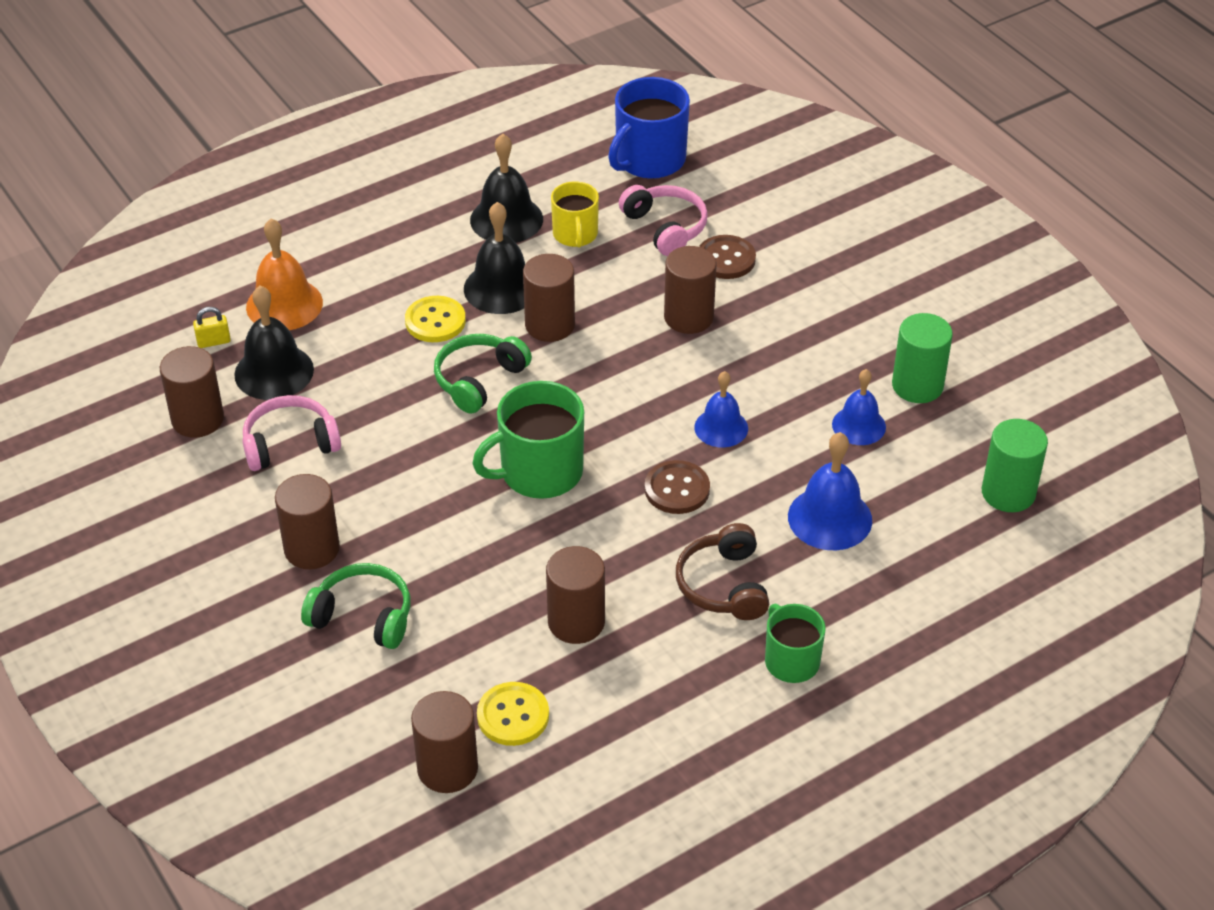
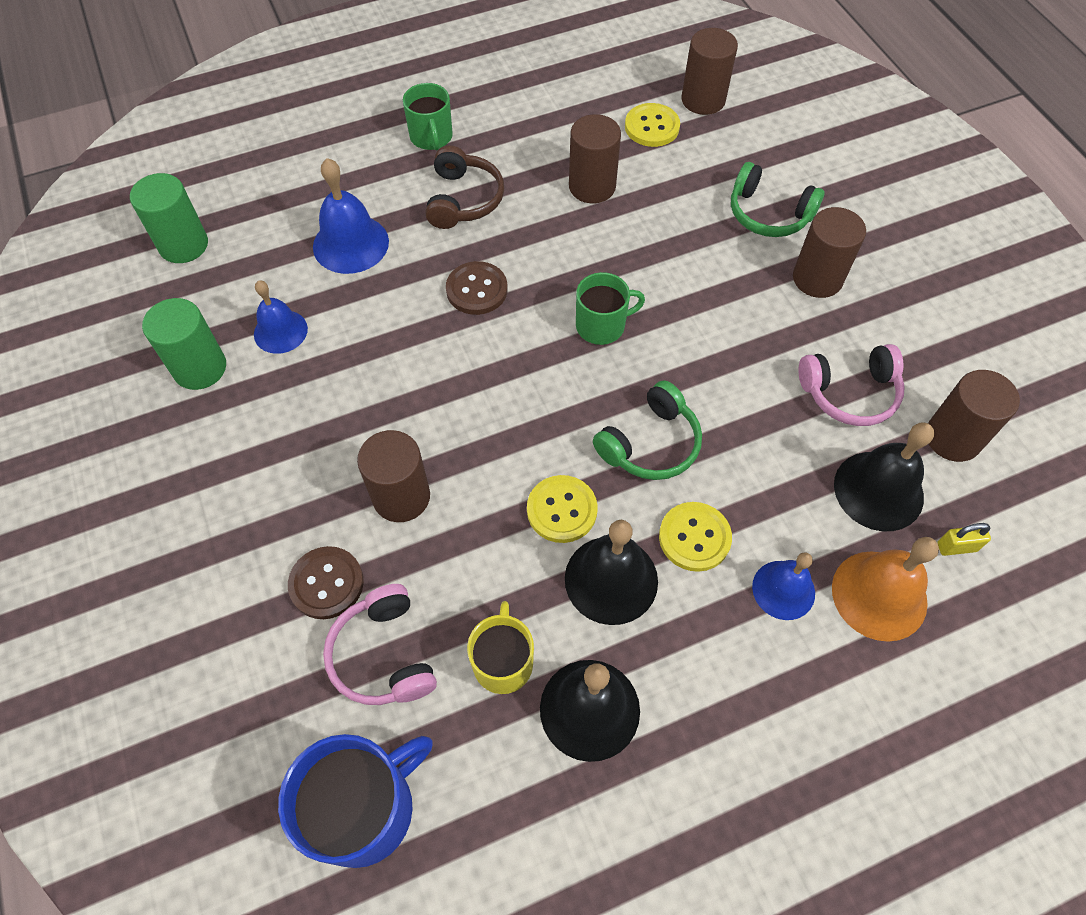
camera: 170 degrees left, 15 degrees up
green mug [472,381,584,499] -> green mug [576,272,645,345], size x0.62
brown cylinder [523,254,575,342] -> yellow button [527,475,598,543]
blue bell [694,371,748,447] -> blue bell moved to [752,552,815,620]

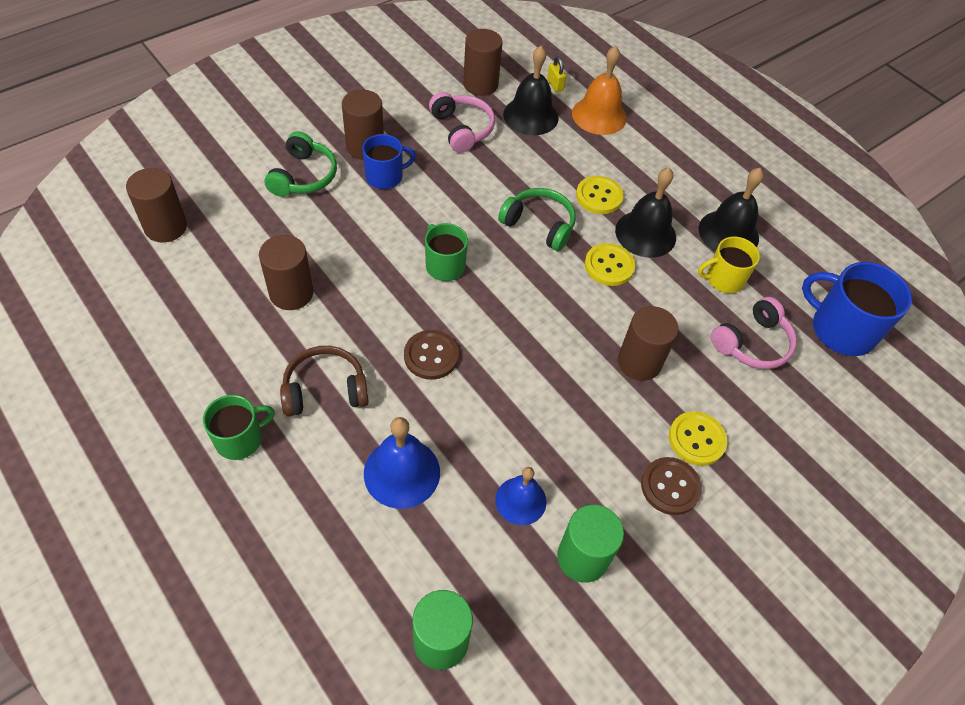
camera: 110 degrees left, 5 degrees down
brown button [288,546,364,619] -> brown button moved to [641,457,702,515]
yellow button [625,103,680,147] -> yellow button moved to [669,411,727,466]
blue bell [752,552,815,620] -> none
none -> blue mug [362,134,416,189]

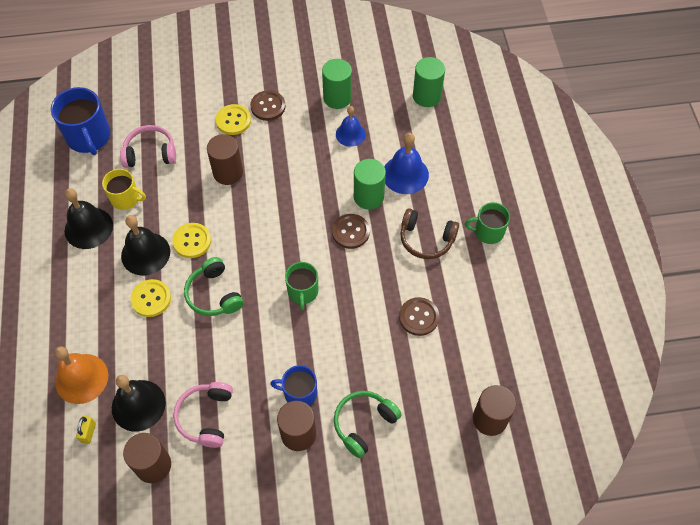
camera: 145 degrees left, 5 degrees up
brown cylinder [259,235,313,310] -> brown button [399,297,439,336]
none -> green cylinder [354,159,386,210]

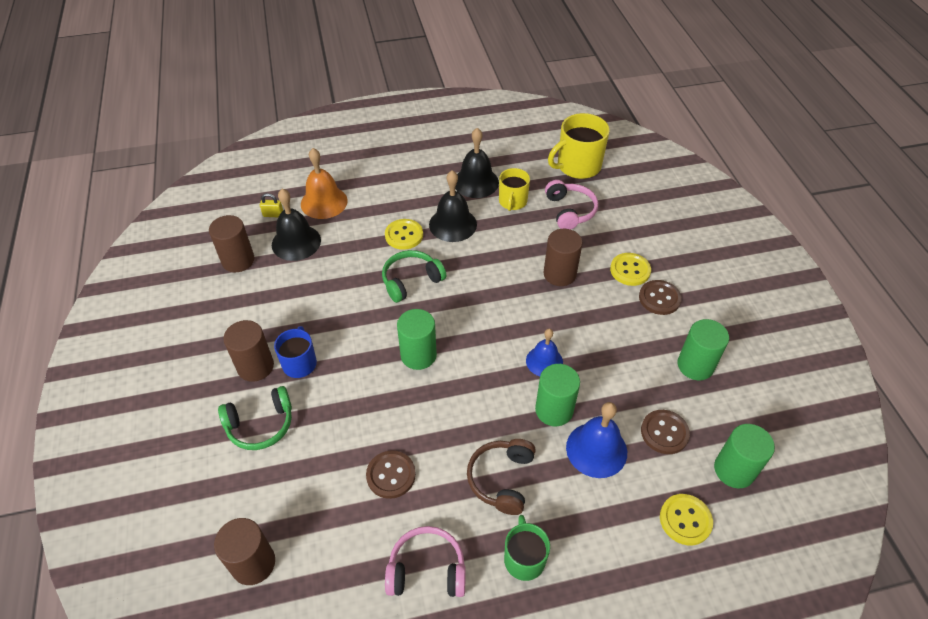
camera: 85 degrees right, 10 degrees down
blue mug [51,87,110,155] -> yellow mug [548,113,610,179]
yellow button [172,223,211,258] -> yellow button moved to [660,494,713,546]
pink headphones [173,382,233,448] -> pink headphones moved to [385,526,466,597]
green mug [285,262,318,310] -> green cylinder [397,309,437,370]
brown button [332,214,370,249] -> brown button moved to [641,410,690,454]
green headphones [334,391,402,458] -> green headphones turned 120 degrees clockwise [218,386,292,450]
blue bell [336,106,366,147] -> blue bell moved to [526,329,563,376]

